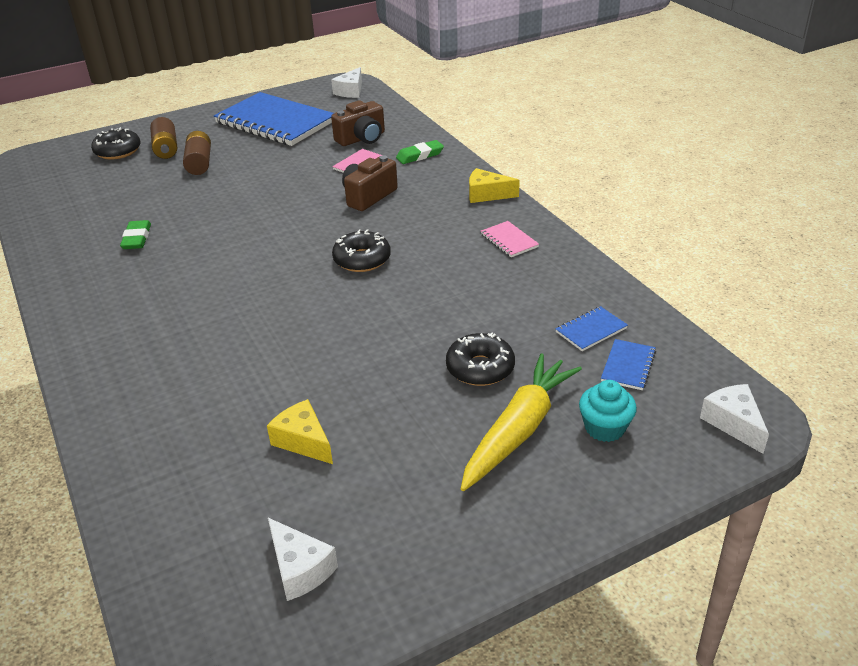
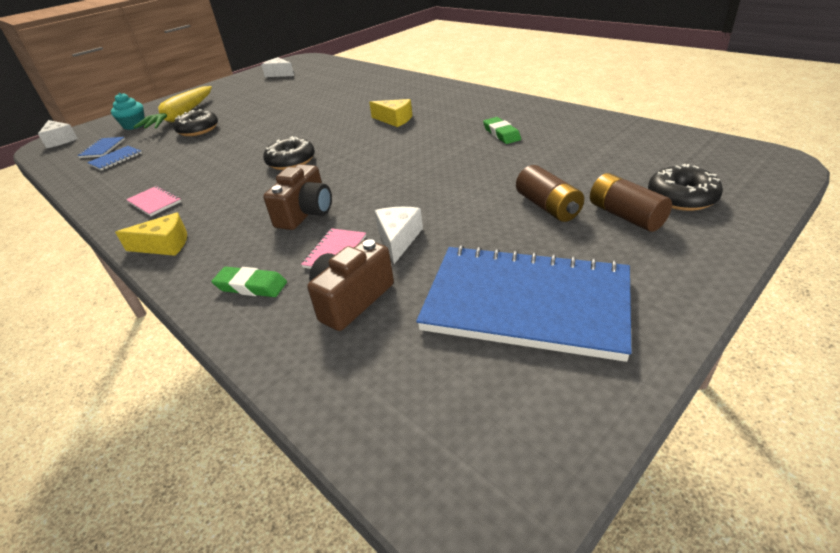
camera: 165 degrees right, 0 degrees up
yellow cheese [267,399,333,464] -> yellow cheese moved to [369,99,412,127]
white cheese [331,67,362,98] -> white cheese moved to [375,207,423,264]
green eraser [396,140,444,164] -> green eraser turned 60 degrees clockwise [211,267,287,297]

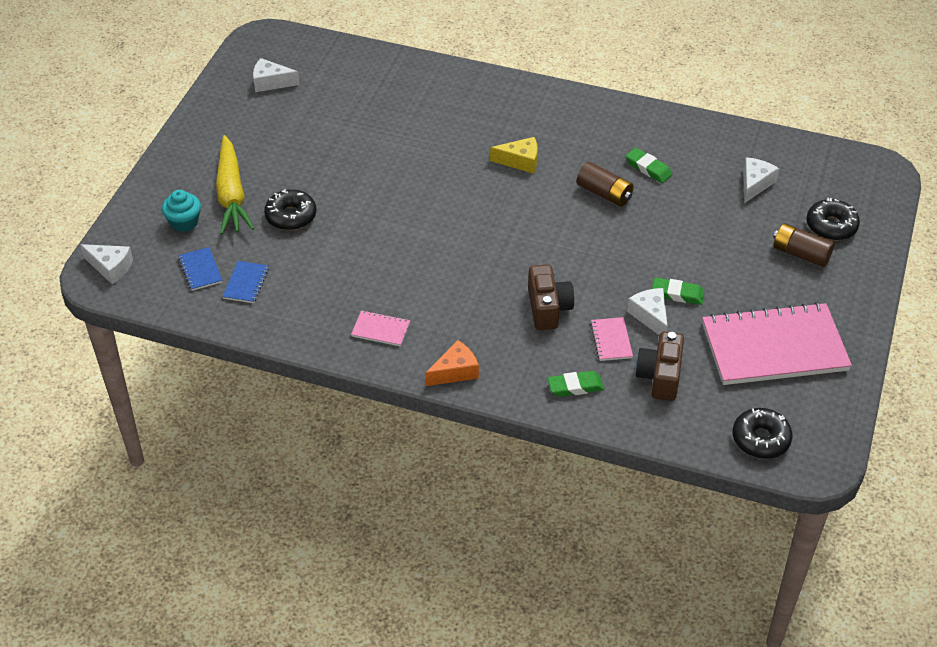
camera: 30 degrees left, 10 degrees up
yellow cheese [115,212,187,256] -> orange cheese [425,340,479,386]
black donut [263,136,315,170] -> black donut moved to [733,408,793,459]
blue notebook [416,245,631,362] -> pink notebook [702,302,852,385]
brown battery [516,165,584,222] -> brown battery moved to [577,162,634,207]
none -> green eraser [652,277,705,305]
none -> white cheese [743,157,779,203]

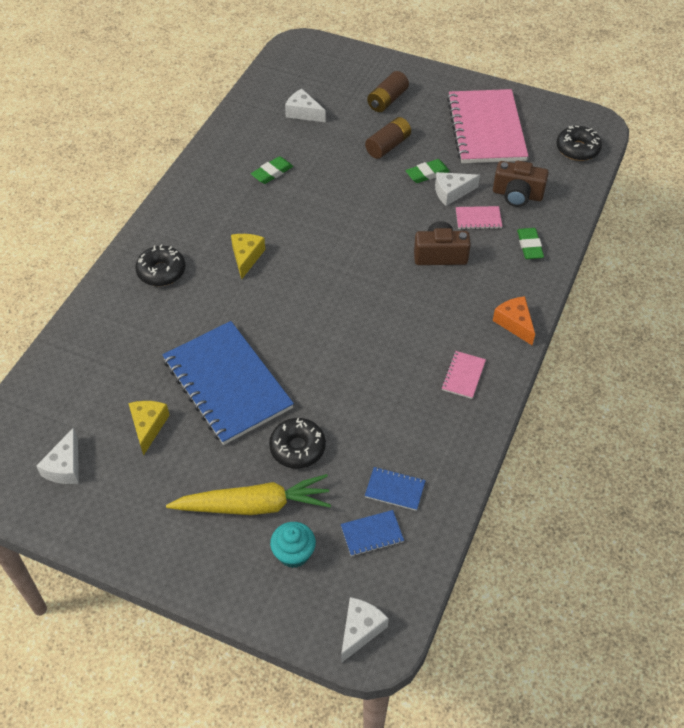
camera: 85 degrees left, 5 degrees up
brown battery [577,162,634,207] -> brown battery moved to [365,117,411,159]
green eraser [652,277,705,305] -> green eraser turned 45 degrees clockwise [406,159,450,183]
black donut [807,198,860,241] -> black donut moved to [135,244,185,286]
none -> yellow cheese [128,401,169,456]
none -> blue notebook [162,321,294,445]

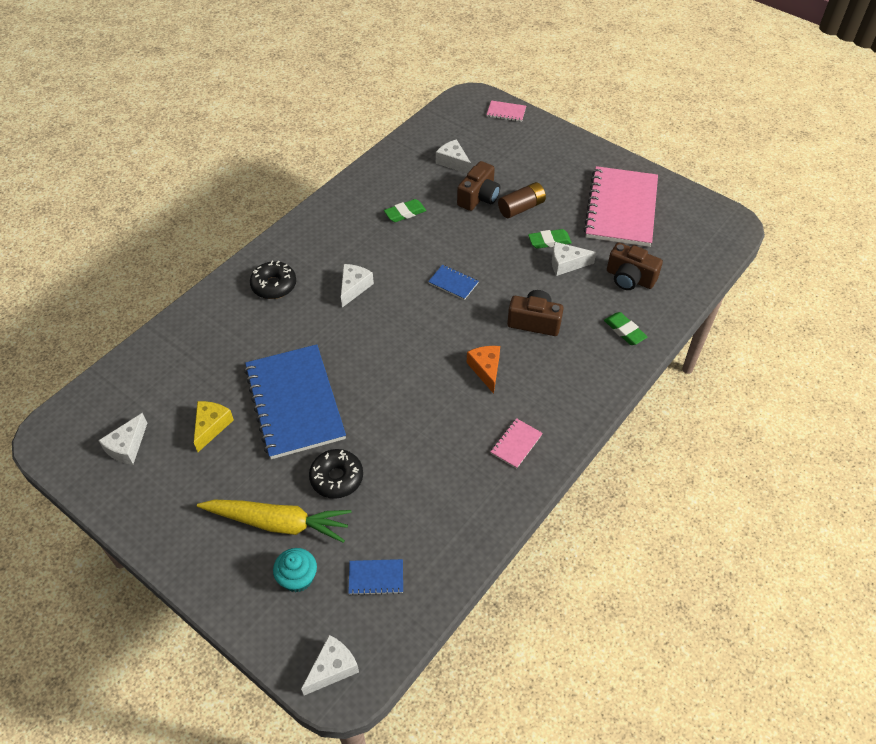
camera: 15 degrees right, 0 degrees up
yellow cheese [231,234,265,280] -> white cheese [341,264,374,308]
blue notebook [365,467,426,511] -> blue notebook moved to [428,265,479,300]
brown battery [367,71,409,112] -> none
pink notebook [456,206,502,230] -> pink notebook moved to [486,100,526,122]
orange cheese [493,296,535,345] -> orange cheese moved to [467,346,500,394]
green eraser [517,228,544,259] -> green eraser turned 45 degrees counterclockwise [604,312,647,345]
black donut [556,126,602,161] -> none
none -> brown camera [457,161,500,211]

